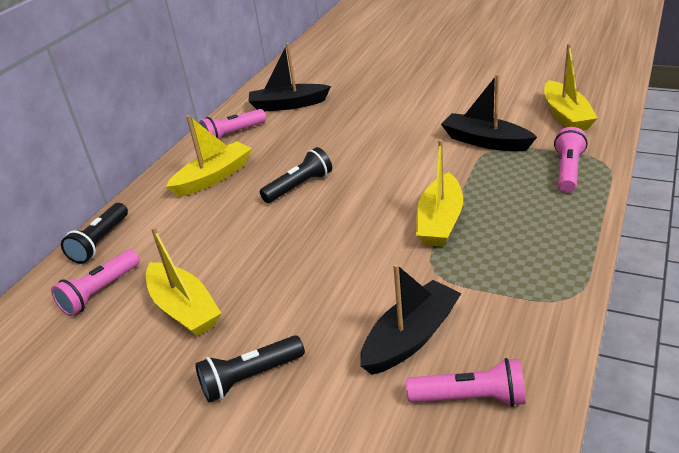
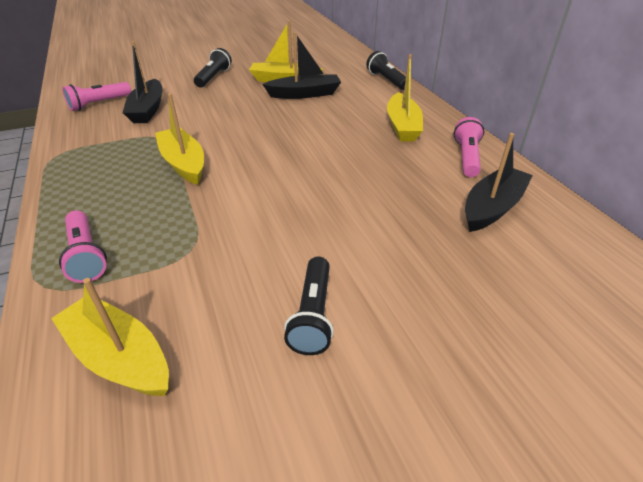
camera: 130 degrees right, 5 degrees up
pink flashlight [51,249,140,316] -> none
black flashlight [260,147,332,203] -> black flashlight moved to [284,257,334,355]
black boat [441,74,537,151] -> black boat moved to [262,32,341,99]

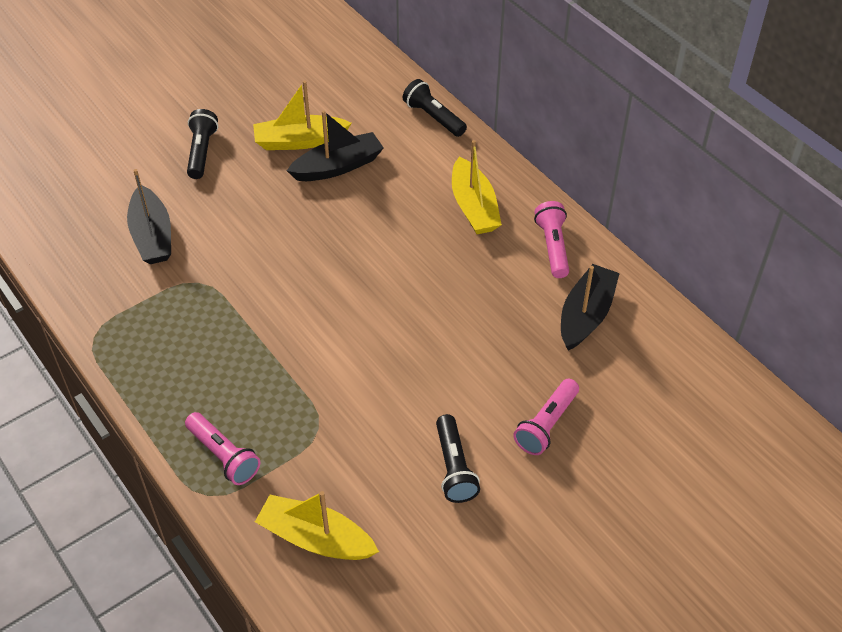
camera: 15 degrees left, 10 degrees up
pink flashlight [62,82,131,111] -> pink flashlight moved to [514,379,579,455]
yellow boat [155,94,204,185] -> none

